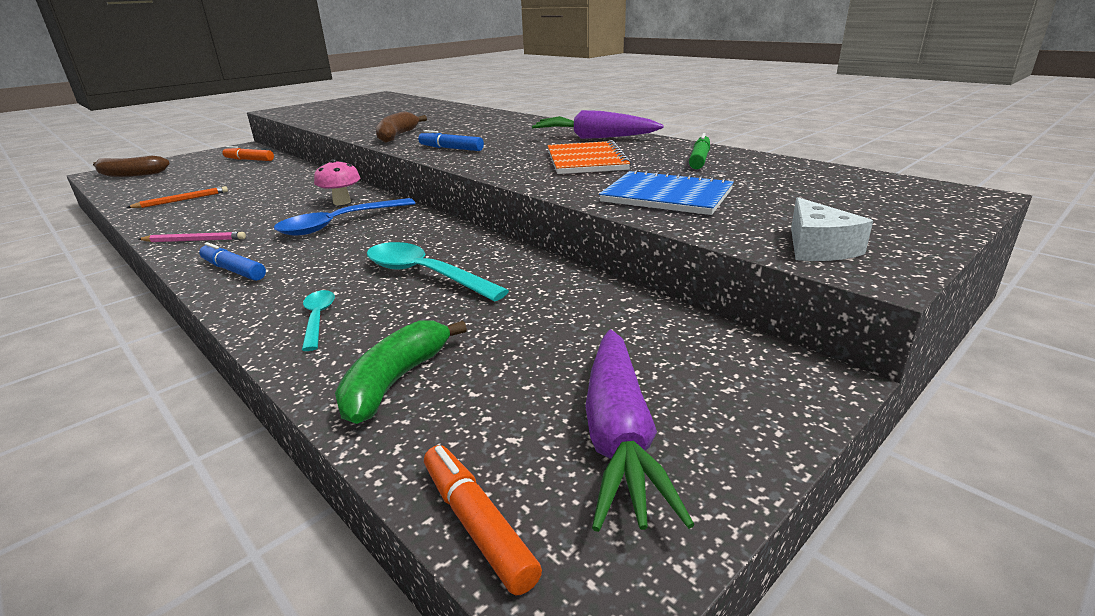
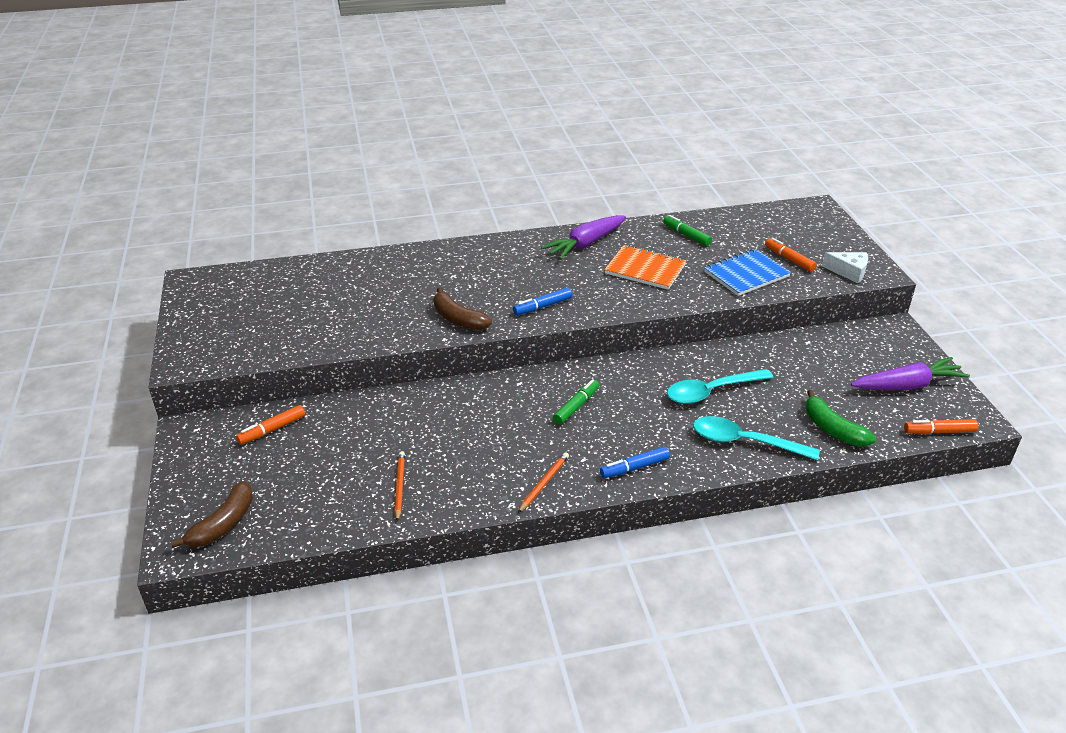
camera: 60 degrees left, 10 degrees up
pink pencil [139,232,246,242] -> orange pencil [518,452,569,513]
blue spoon [274,198,415,236] -> green marker [553,379,599,425]
turquoise spoon [302,290,335,351] -> turquoise spoon [693,416,820,461], size x1.83
pink mushroom [314,159,360,205] -> none
purple carrot [585,330,695,532] -> purple carrot turned 45 degrees counterclockwise [851,357,970,390]
none -> orange marker [765,237,817,272]

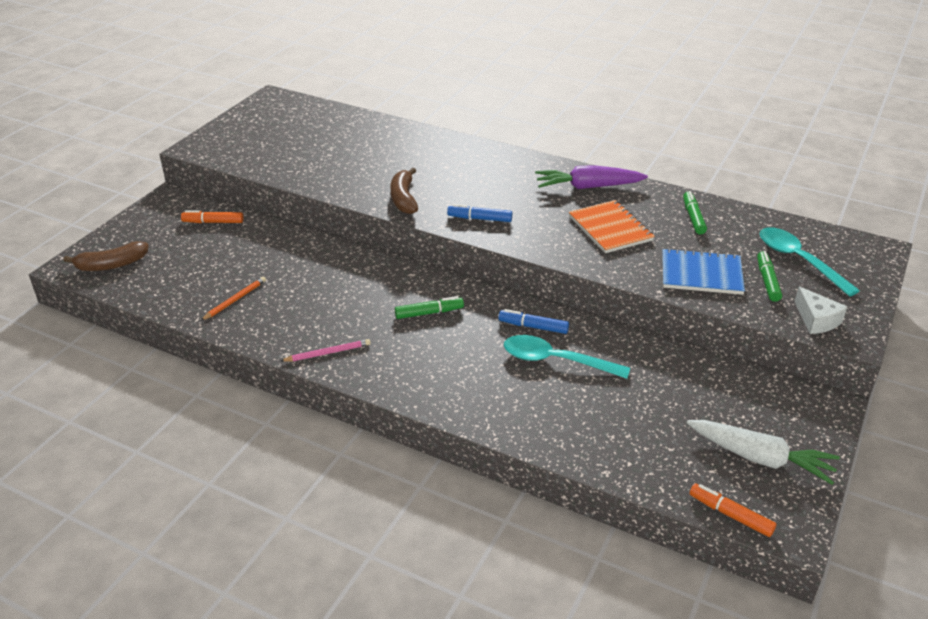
camera: 40 degrees right, 0 degrees up
orange pencil [518,452,569,513] -> pink pencil [281,339,371,362]
blue marker [600,447,670,478] -> blue marker moved to [499,309,569,334]
turquoise spoon [693,416,820,461] -> turquoise spoon moved to [760,227,860,297]
orange marker [765,237,817,272] -> green marker [757,251,782,302]
green banana [806,390,876,446] -> none
purple carrot [851,357,970,390] -> white carrot [687,420,840,485]

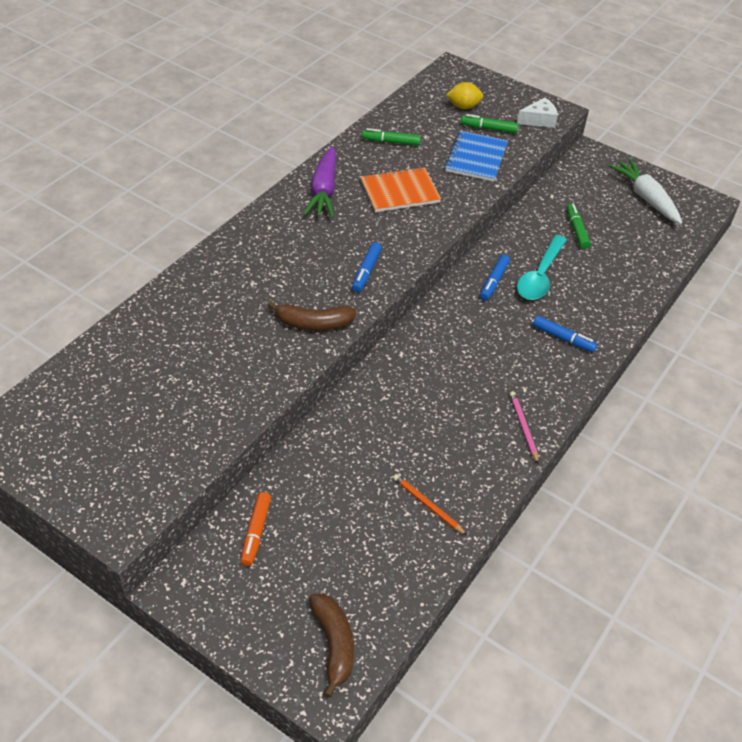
camera: 85 degrees left, 10 degrees up
green marker [395,296,464,319] -> green marker moved to [566,203,591,249]
white carrot [687,420,840,485] -> white carrot turned 60 degrees counterclockwise [609,159,682,224]
orange marker [690,484,776,537] -> none
turquoise spoon [760,227,860,297] -> yellow lemon [446,82,483,109]
none -> blue marker [533,316,597,352]

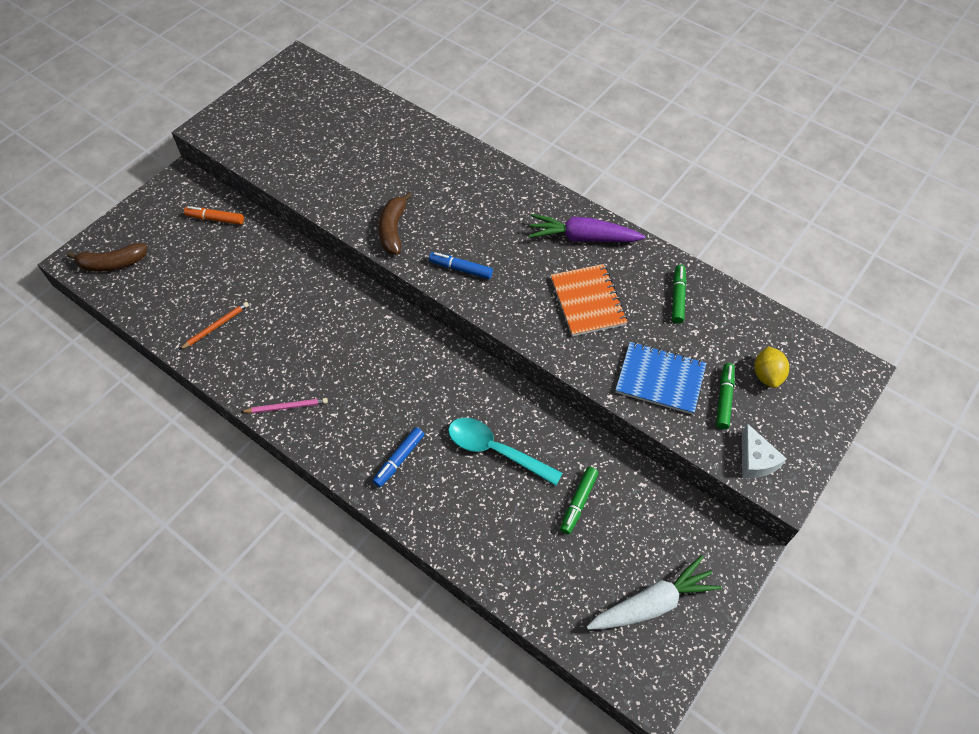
camera: 95 degrees right, 10 degrees up
blue marker [480,254,510,301] -> none
green marker [566,203,591,249] -> green marker turned 120 degrees clockwise [560,467,598,534]

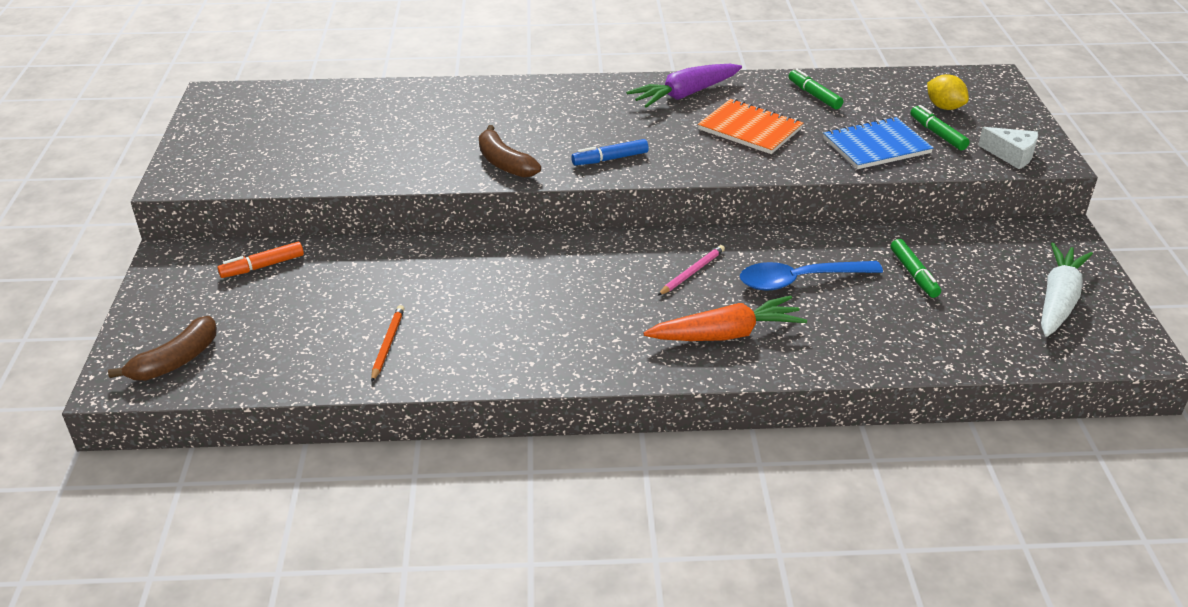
camera: 40 degrees left, 20 degrees down
pink pencil [241,398,328,413] -> pink pencil moved to [658,245,725,296]
blue marker [372,427,424,487] -> orange carrot [643,295,807,341]
turquoise spoon [448,418,563,486] -> blue spoon [740,261,883,291]

